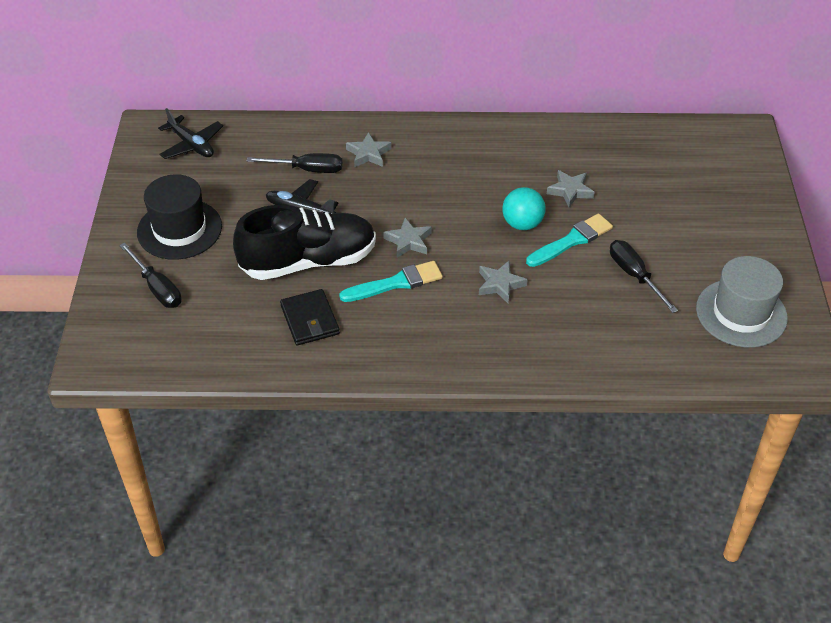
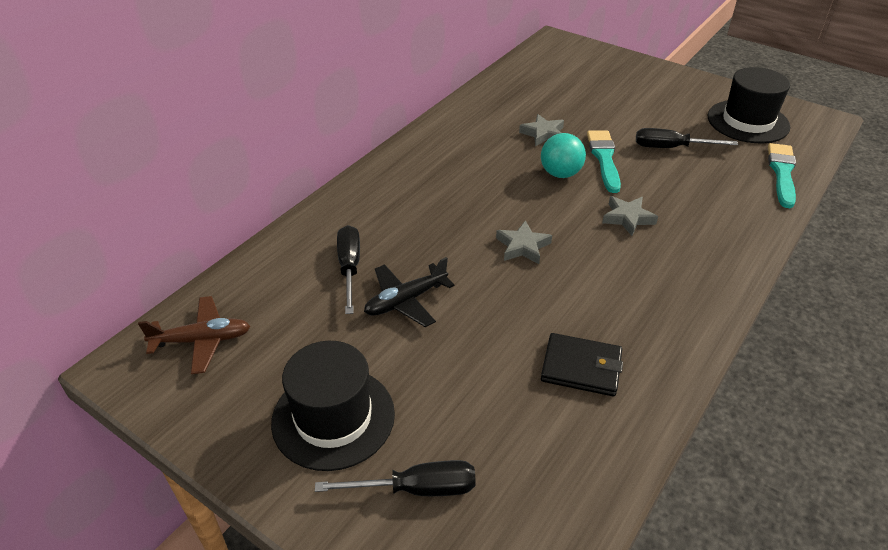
camera: 55 degrees left, 5 degrees down
black plane [158,108,223,159] -> brown plane [138,296,250,374]
black shoe [233,205,376,280] -> none
black screwdriver [247,153,342,173] -> black screwdriver turned 45 degrees counterclockwise [337,225,360,314]
turquoise brush [339,261,443,302] -> turquoise brush moved to [768,143,796,208]
grey star [346,132,391,167] -> none
grey hat [696,256,788,348] -> black hat [708,67,790,143]

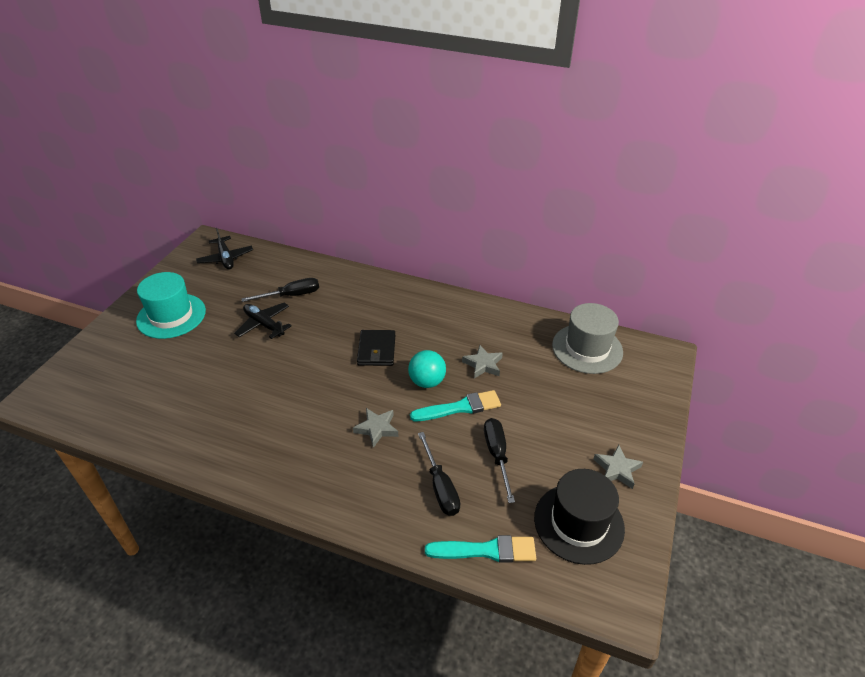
camera: 75 degrees right, 0 degrees up
brown plane [138,296,250,374] -> black plane [196,228,253,269]
black hat [271,341,395,471] -> turquoise hat [136,272,206,339]
black screwdriver [315,460,476,496] -> black screwdriver moved to [418,432,460,516]
grey star [496,220,552,264] -> grey star moved to [593,445,643,489]
black wallet [541,333,623,396] -> black wallet moved to [357,330,395,366]
none -> grey hat [552,303,623,374]

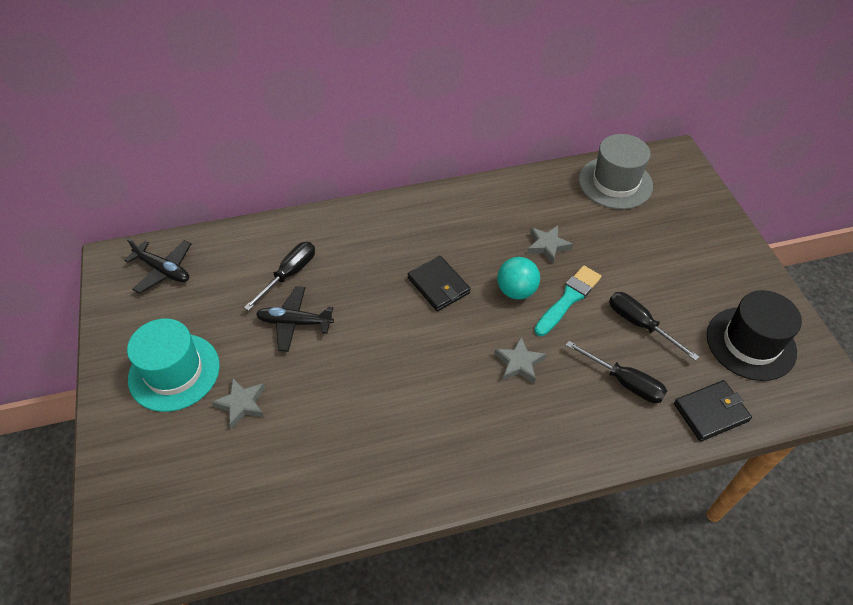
camera: 35 degrees left, 10 degrees up
turquoise brush [425,535,536,563] -> black wallet [674,380,752,441]
grey star [593,445,643,489] -> grey star moved to [212,378,265,429]

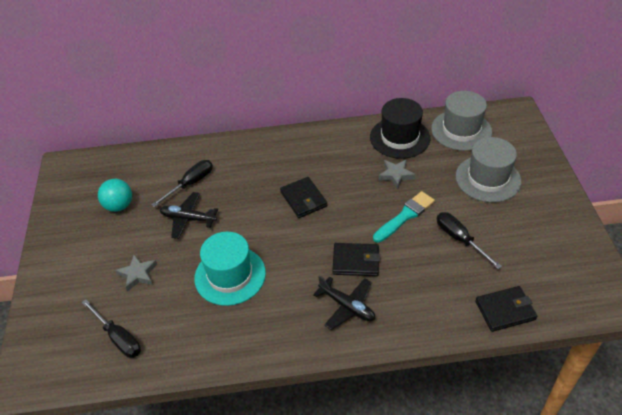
camera: 10 degrees right, 5 degrees down
black plane [124,238,191,294] -> black plane moved to [313,275,375,330]
turquoise hat [127,318,220,412] -> turquoise hat moved to [194,232,266,306]
grey star [494,337,546,384] -> black wallet [332,243,380,276]
turquoise ball [497,257,540,299] -> turquoise ball moved to [98,179,132,212]
black screwdriver [566,341,667,403] -> black screwdriver moved to [81,299,141,358]
black hat [707,290,802,381] -> black hat moved to [370,98,431,159]
none -> grey hat [456,137,521,203]

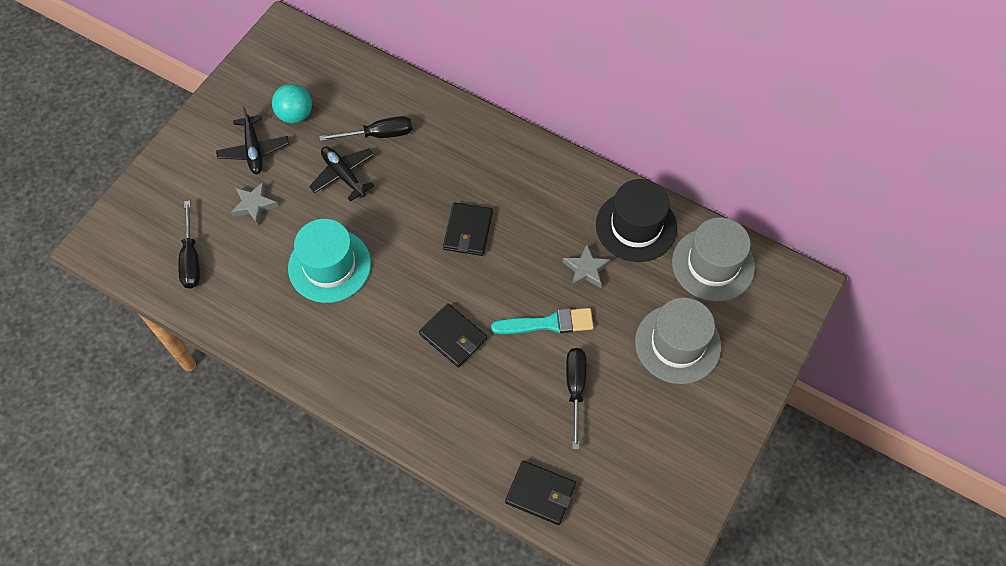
camera: 35 degrees right, 15 degrees up
black plane [313,275,375,330] -> black plane moved to [216,106,289,174]

